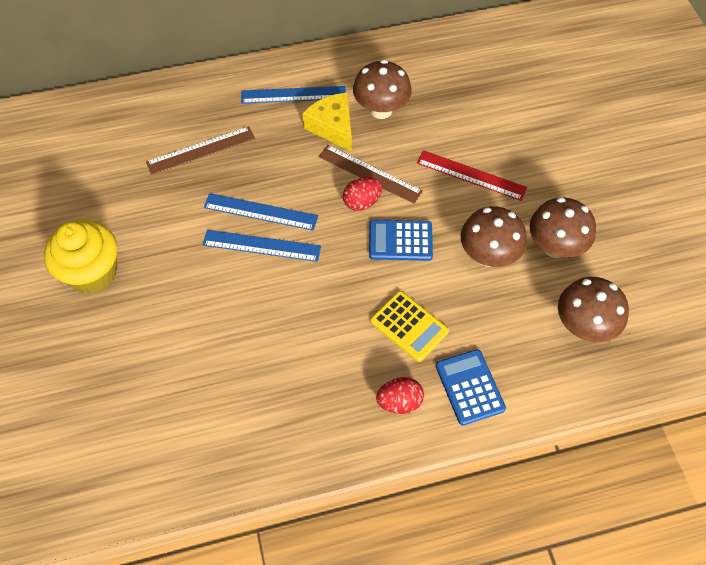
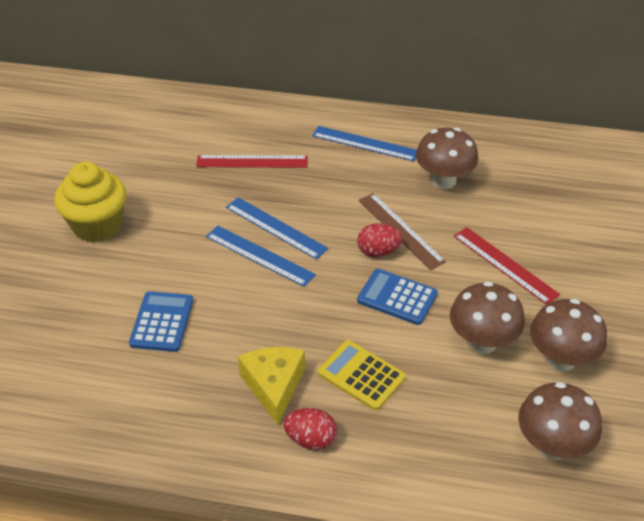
camera: 25 degrees right, 15 degrees down
brown ruler [146,126,255,175] -> red ruler [196,155,308,168]
yellow cheese [303,93,352,152] -> yellow cheese moved to [238,347,305,425]
yellow calculator [370,291,449,362] -> yellow calculator turned 150 degrees clockwise [318,340,406,410]
blue calculator [436,349,506,426] -> blue calculator moved to [129,291,193,352]

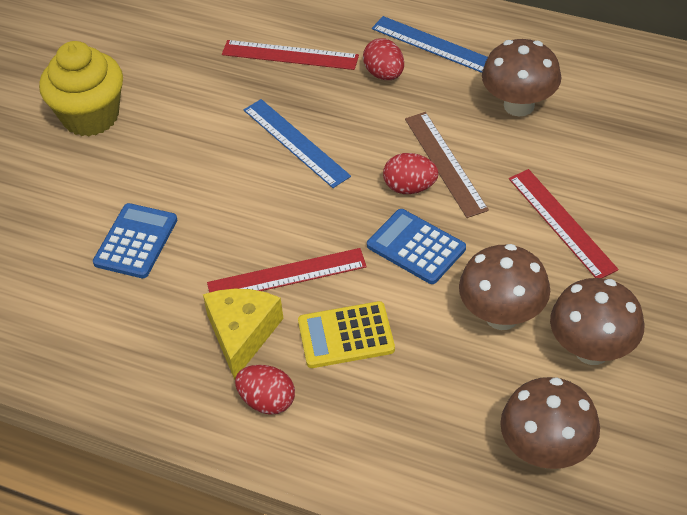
camera: 15 degrees right, 5 degrees up
blue ruler [206,226,316,287] -> none
yellow calculator [318,340,406,410] -> yellow calculator turned 60 degrees counterclockwise [298,301,395,368]
none -> red ruler [207,248,367,293]
none -> red egg [363,38,404,80]

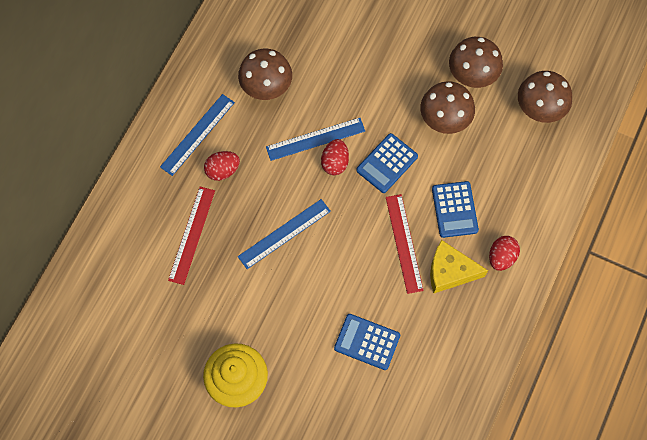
camera: 90 degrees left, 20 degrees up
yellow calculator [298,301,395,368] -> blue calculator [432,181,479,238]
brown ruler [405,112,489,218] -> blue ruler [266,118,365,161]
red ruler [509,169,619,278] -> none

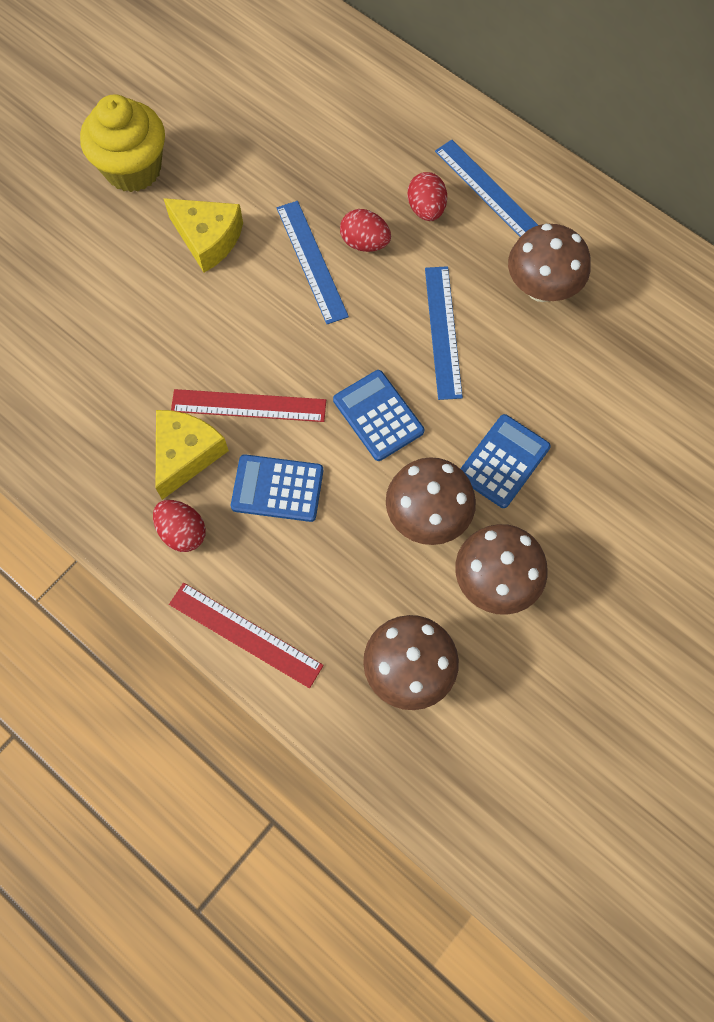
camera: 105 degrees right, 0 degrees up
red ruler [168,187,215,285] -> red ruler moved to [169,583,324,688]
red egg [321,139,349,175] -> red egg moved to [340,209,391,252]
blue calculator [334,314,400,370] -> blue calculator moved to [460,414,551,508]
none -> yellow cheese [163,198,243,273]

